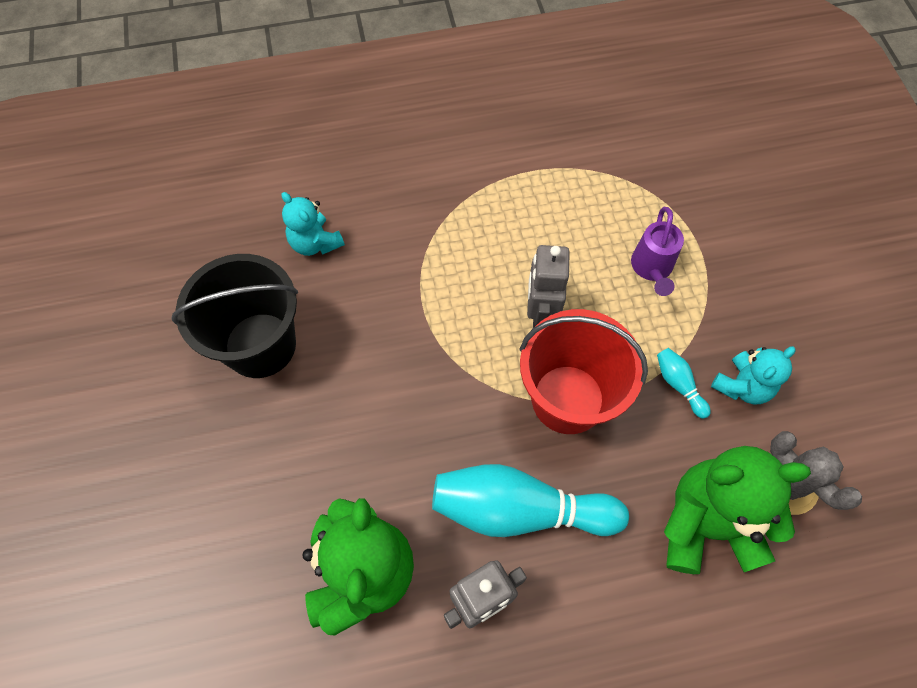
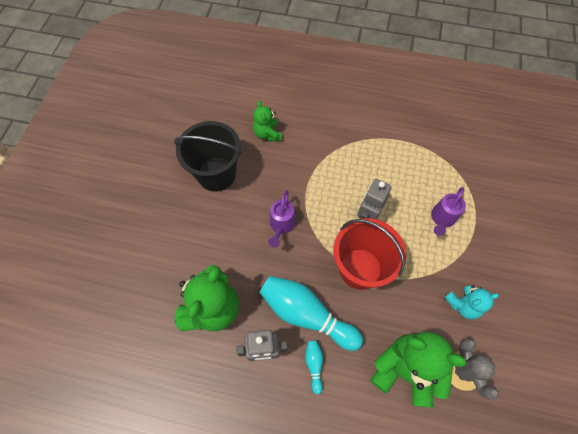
camera: 25 degrees right, 0 degrees up
turquoise teddy bear [281,192,345,256] -> green teddy bear [253,101,282,141]
turquoise bowling pin [657,348,711,419] -> turquoise bowling pin moved to [305,341,323,394]
none -> purple watering can [268,190,295,248]

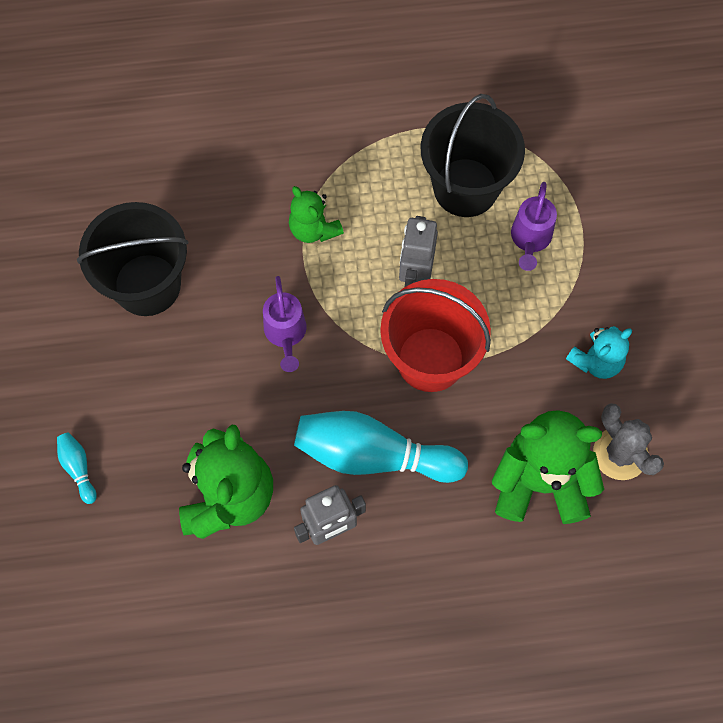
camera: 20 degrees left, 5 degrees up
green teddy bear [253,101,282,141] -> green teddy bear moved to [289,186,344,243]
turquoise bowling pin [305,341,323,394] -> turquoise bowling pin moved to [57,432,97,504]
none -> black bucket [421,94,525,217]

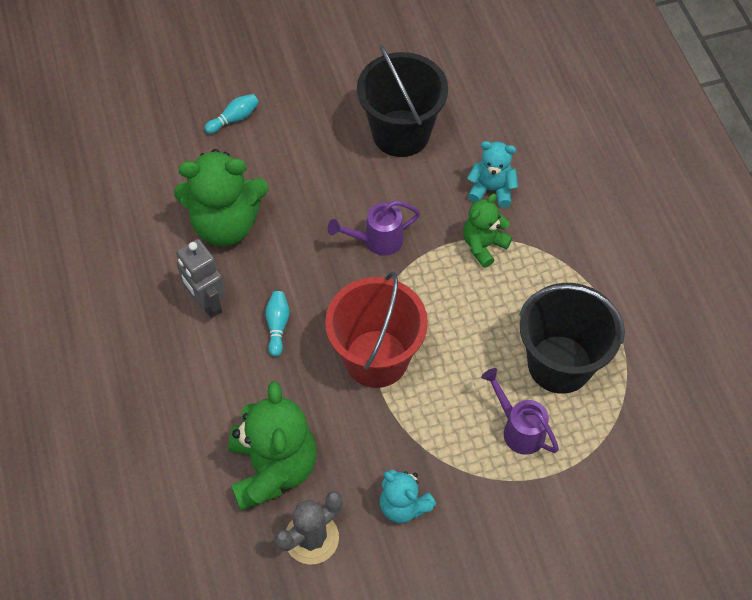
camera: 80 degrees right, 10 degrees down
turquoise bowling pin [294,411,468,483] -> turquoise bowling pin [265,291,290,357], size x0.43
grey robot [399,216,438,287] -> none
purple watering can [511,182,557,271] -> purple watering can turned 45 degrees clockwise [481,368,559,455]
none -> turquoise teddy bear [467,141,518,208]

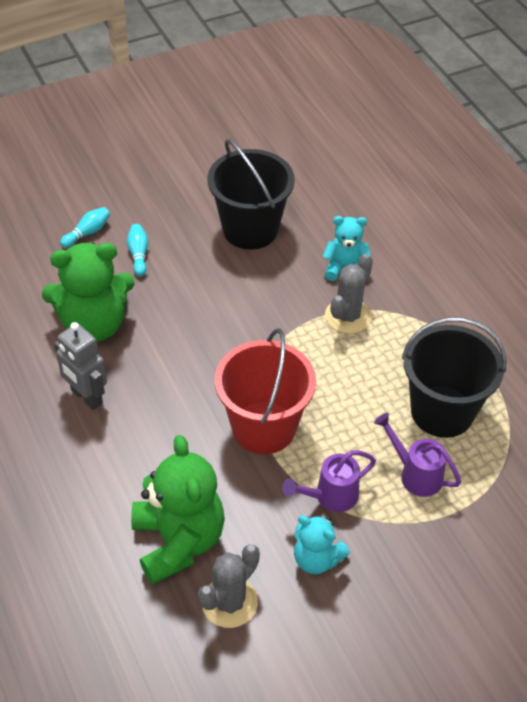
camera: 10 degrees left, 10 degrees down
turquoise bowling pin [265,291,290,357] -> turquoise bowling pin moved to [127,224,148,276]
purple watering can [328,201,420,256] -> purple watering can moved to [282,450,376,512]
green teddy bear [463,194,512,268] -> grey cactus [325,254,373,334]

